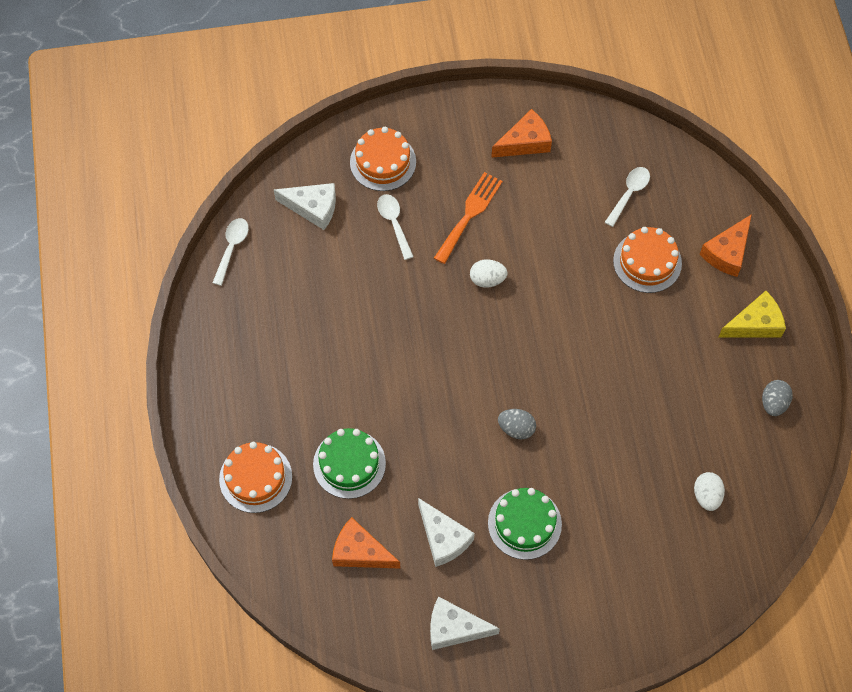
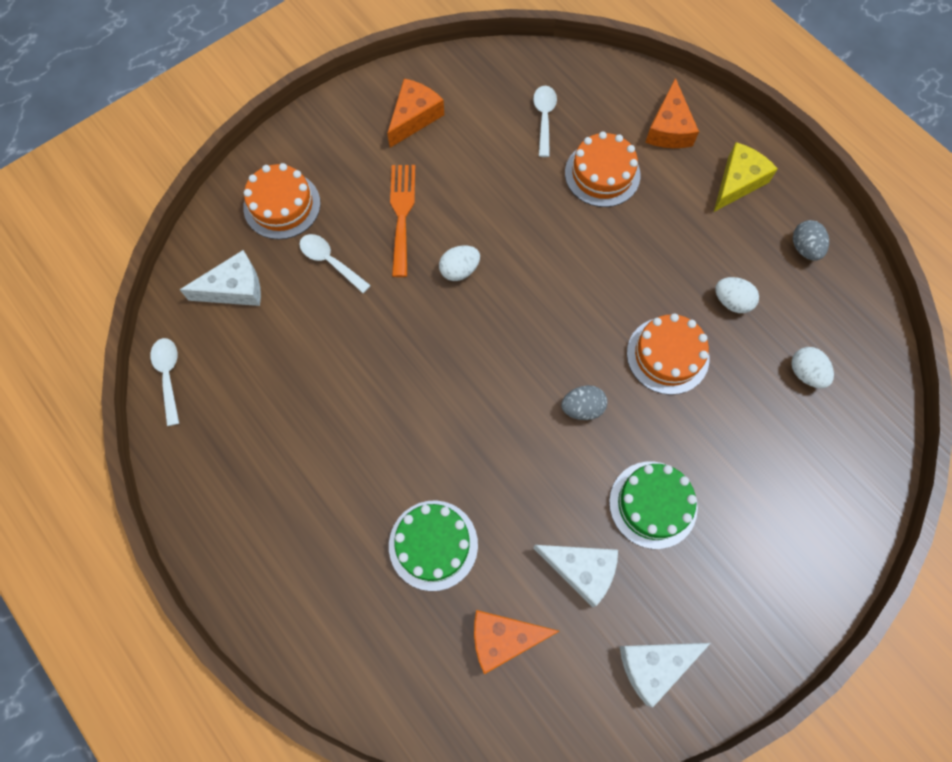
camera: 30 degrees left, 5 degrees up
orange cake [219,442,292,513] -> orange cake moved to [627,313,710,395]
none -> white egg [716,277,759,313]

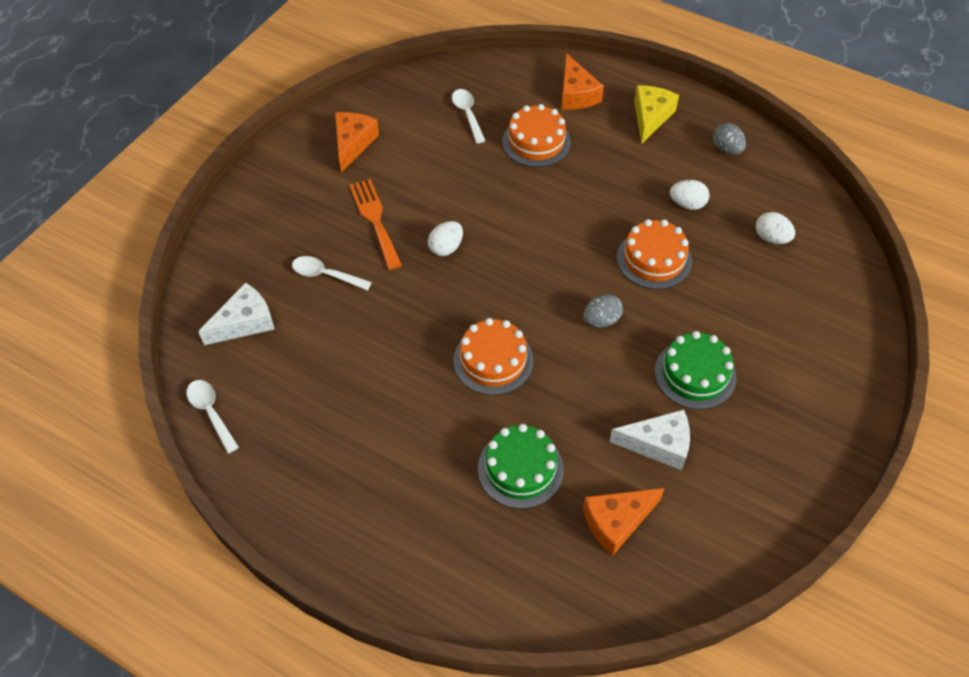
camera: 20 degrees left, 15 degrees down
orange cake [243,163,320,239] -> orange cake moved to [453,318,534,395]
white cheese [620,643,711,708] -> none

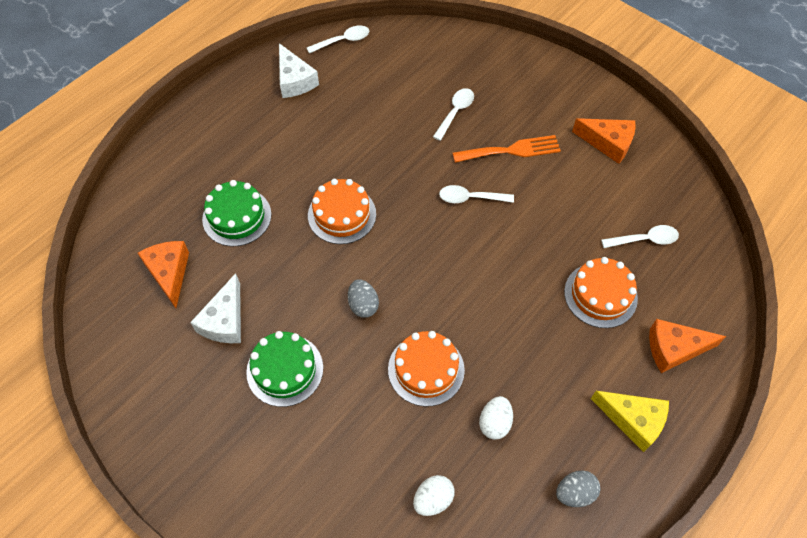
camera: 100 degrees right, 5 degrees up
white cheese [198,283,275,345] -> white cheese moved to [279,43,319,98]
white egg [428,221,463,256] -> white spoon [439,185,514,203]

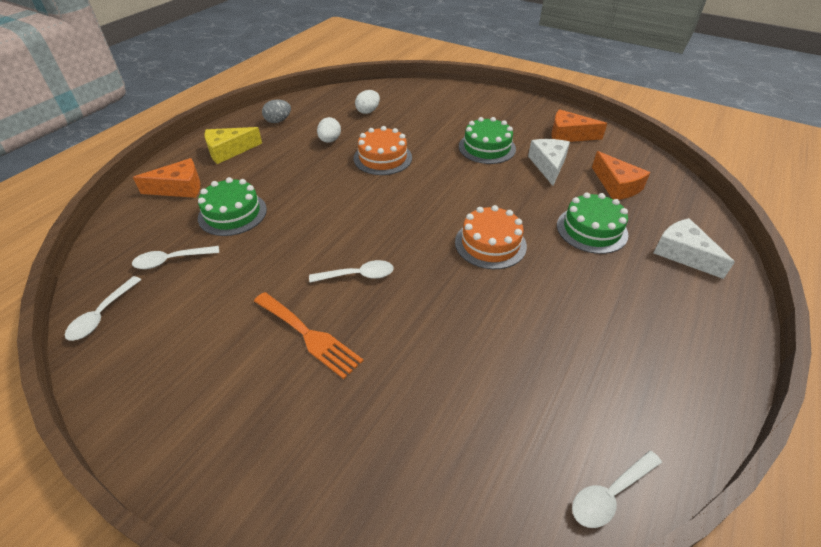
camera: 170 degrees right, 15 degrees down
white cheese [279,43,319,98] -> white cheese moved to [654,218,735,279]
grey egg [348,279,379,318] -> none
white spoon [433,88,474,141] -> white spoon moved to [65,276,142,341]
orange fork [452,135,561,163] -> orange fork turned 120 degrees counterclockwise [254,292,364,379]
orange cake [564,257,638,328] -> green cake [198,177,267,236]
orange cheese [572,118,636,164] -> orange cheese moved to [552,109,607,142]
yellow cheese [591,391,669,452] -> yellow cheese turned 45 degrees counterclockwise [204,127,262,164]

